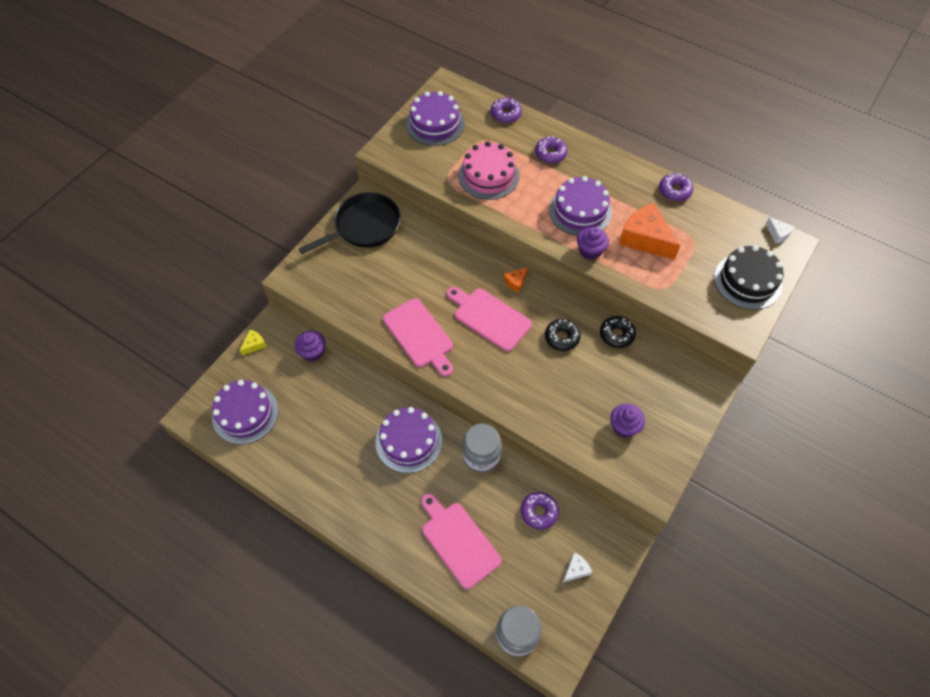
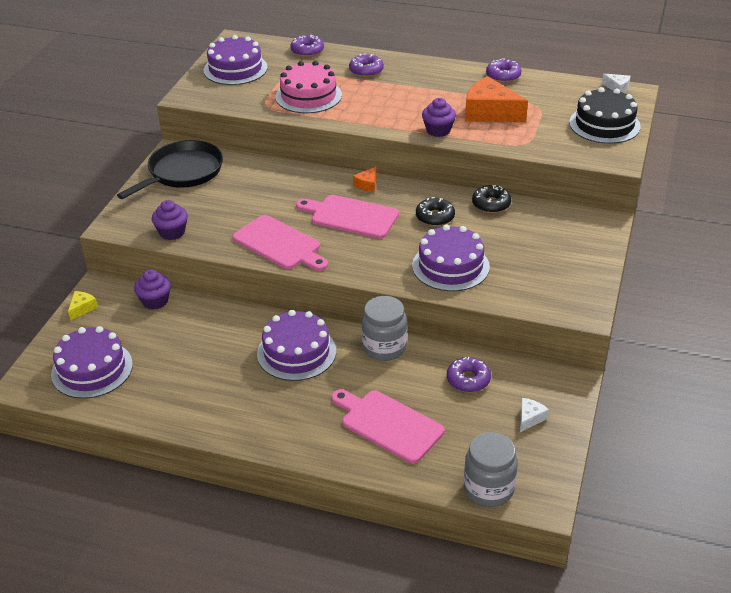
camera: 15 degrees left, 20 degrees down
purple cake [549,176,612,236] -> purple cake moved to [412,225,490,291]
purple cupcake [610,403,645,438] -> purple cupcake moved to [152,200,188,240]

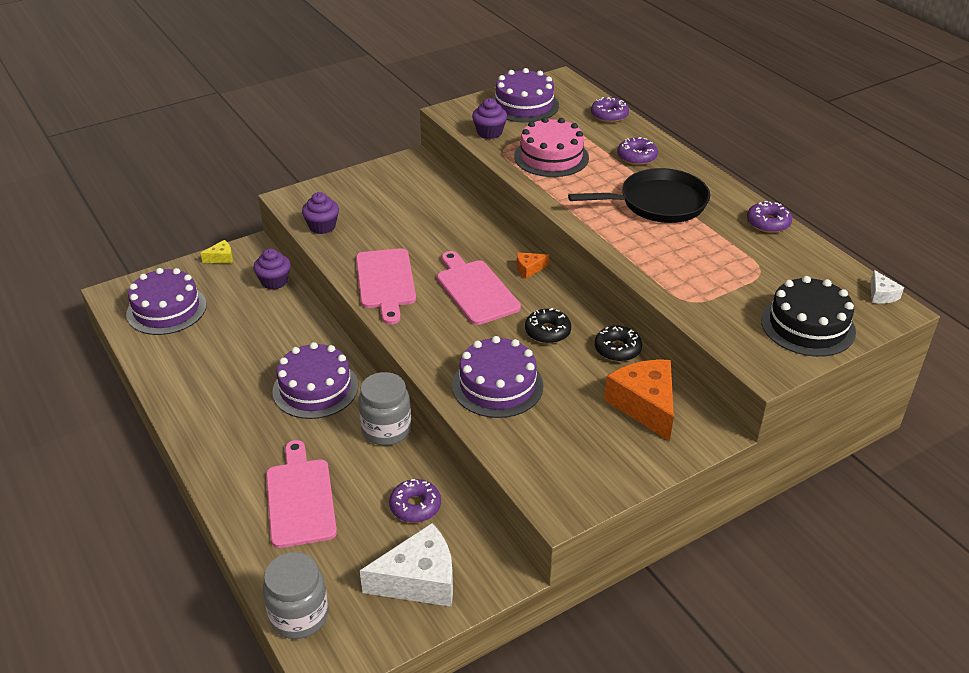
camera: 40 degrees right, 0 degrees up
black pan [117,140,223,199] -> black pan moved to [568,168,710,223]
purple cupcake [422,98,456,137] -> purple cupcake moved to [472,98,507,139]
orange cheese [465,76,528,123] -> orange cheese moved to [604,359,674,441]
white cheese [520,398,549,432] -> white cheese [360,523,453,607], size x2.17

